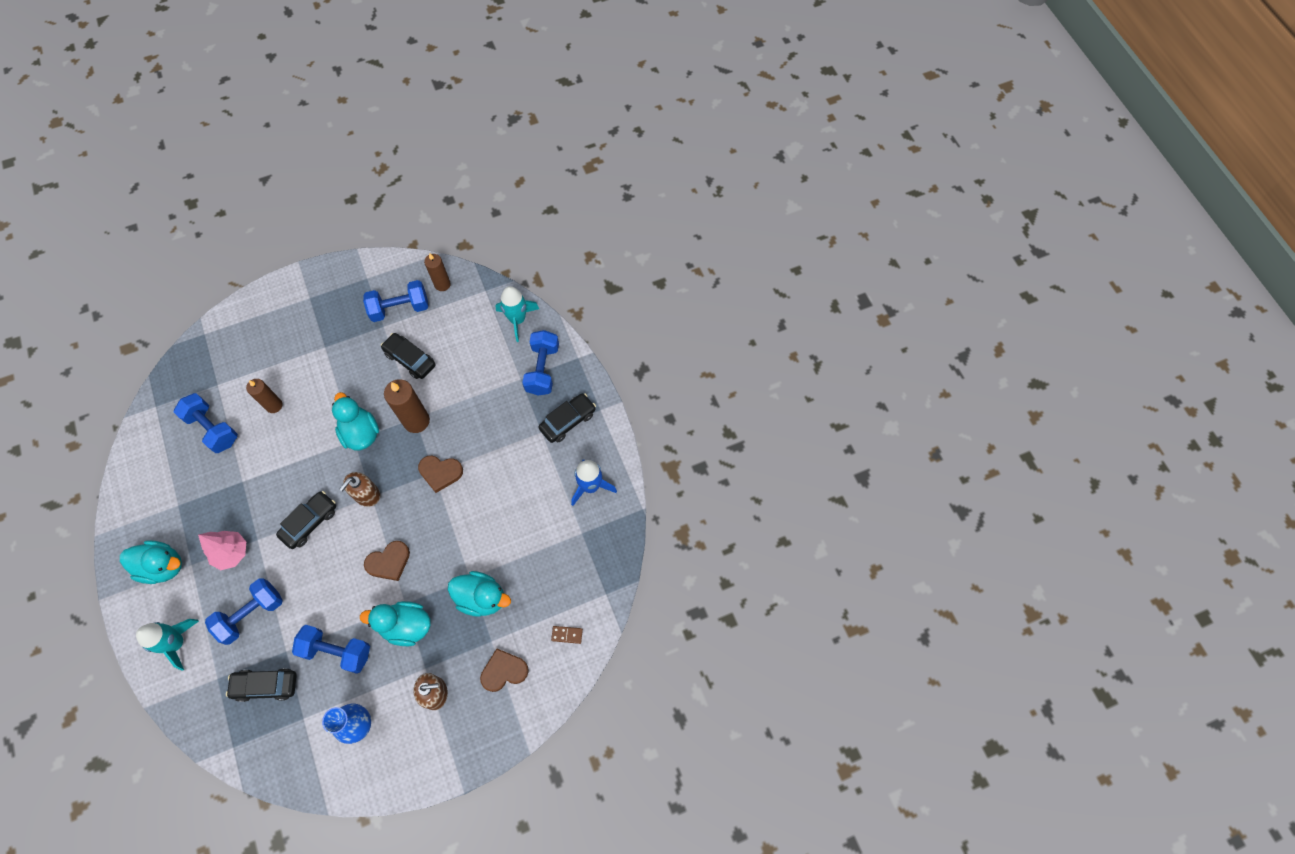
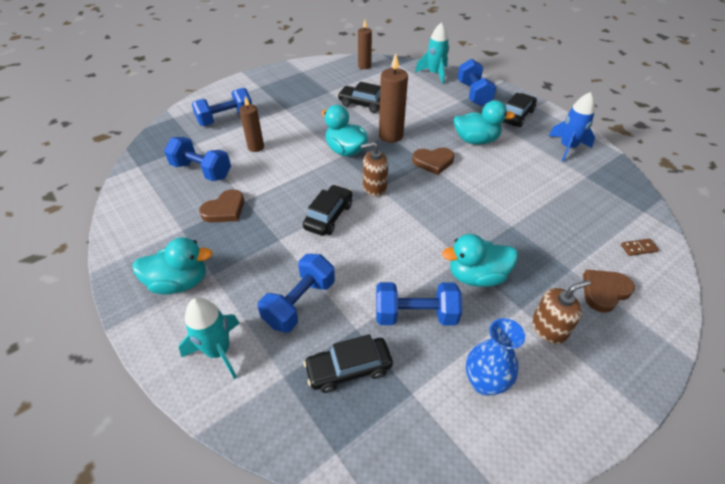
camera: 15 degrees left, 20 degrees down
pink tree [198,531,246,570] -> none
brown soap dispenser [340,472,380,507] -> brown soap dispenser turned 60 degrees clockwise [360,142,388,197]
blue dumbbell [363,280,428,322] -> blue dumbbell moved to [192,88,252,126]
brown heart [364,541,410,581] -> brown heart moved to [199,189,244,223]
turquoise duck [448,571,511,617] -> turquoise duck moved to [454,100,515,145]

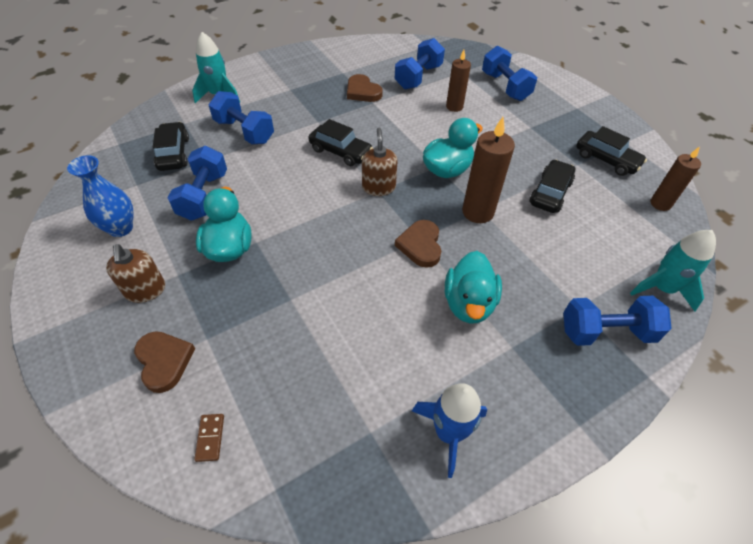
camera: 95 degrees right, 5 degrees up
turquoise duck [132,237,213,294] -> none
black car [503,93,537,127] -> black car moved to [576,126,647,176]

